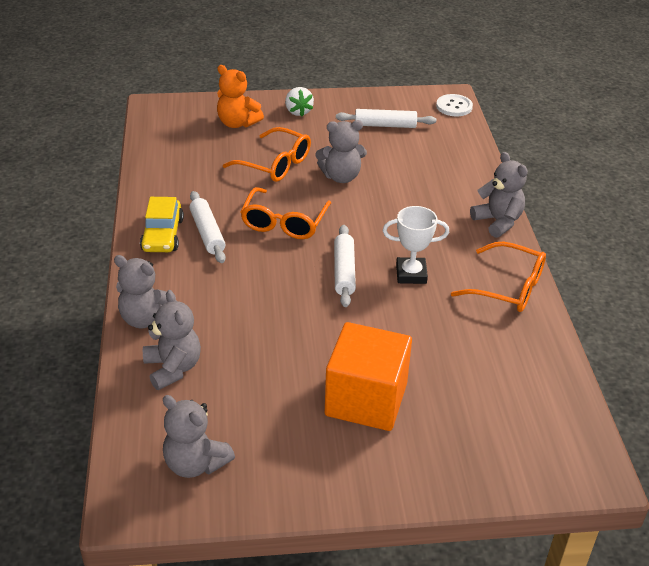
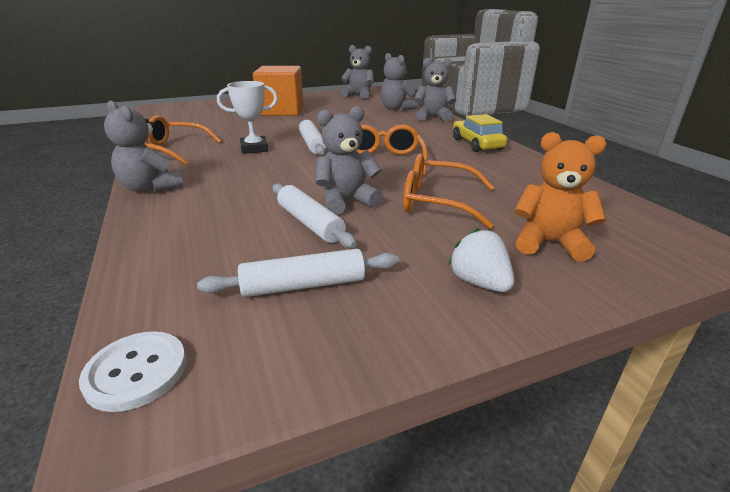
camera: 165 degrees right, 10 degrees down
white rolling pin [190,191,226,263] -> white rolling pin moved to [273,183,357,248]

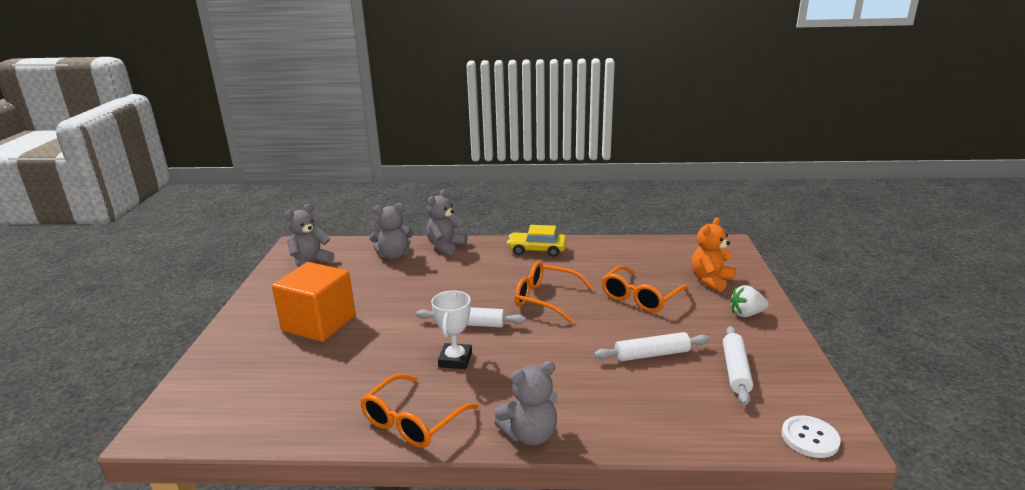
camera: 65 degrees left, 5 degrees down
grey teddy bear [316,106,383,215] -> none

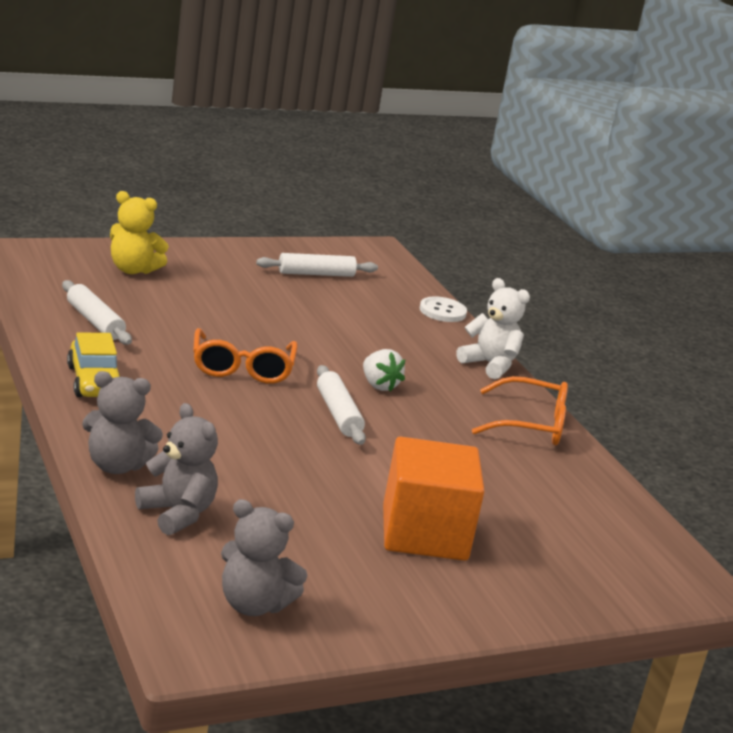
camera: 120 degrees left, 0 degrees up
white trophy [431,290,472,369] -> none
grey teddy bear [494,361,558,445] -> white teddy bear [457,278,530,379]
white rolling pin [594,332,710,361] -> white rolling pin moved to [62,280,132,345]
orange glasses [601,265,689,313] -> none
orange teddy bear [691,217,736,292] -> yellow teddy bear [110,191,169,274]
white strawberry [730,285,769,317] -> white strawberry moved to [363,349,405,392]
white button [782,415,841,458] -> white button moved to [420,296,467,322]

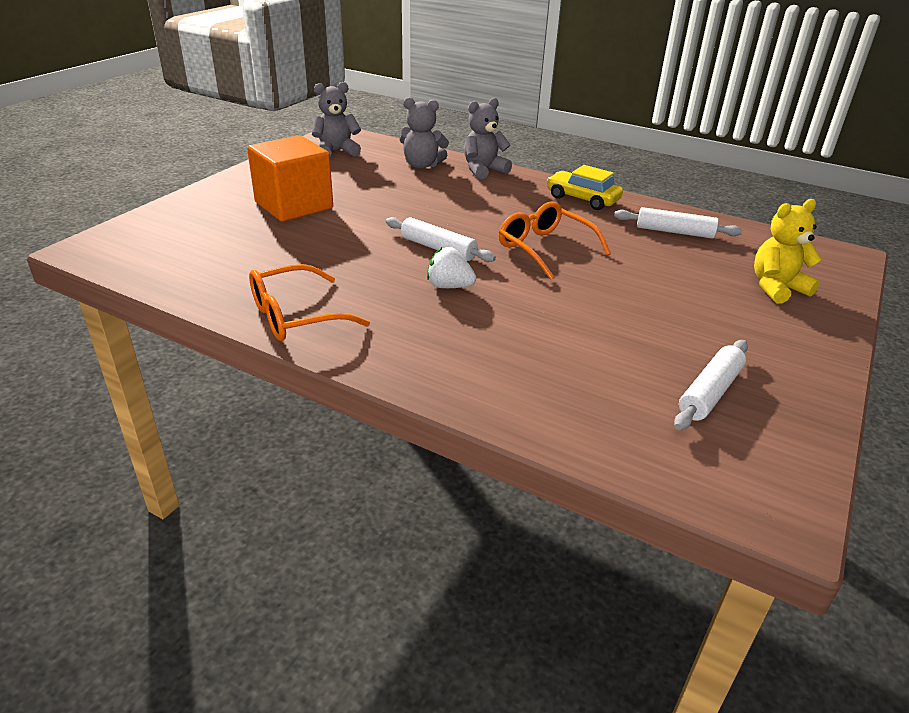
camera: 145 degrees right, 10 degrees up
white button [420,296,467,322] -> none
white teddy bear [457,278,530,379] -> none

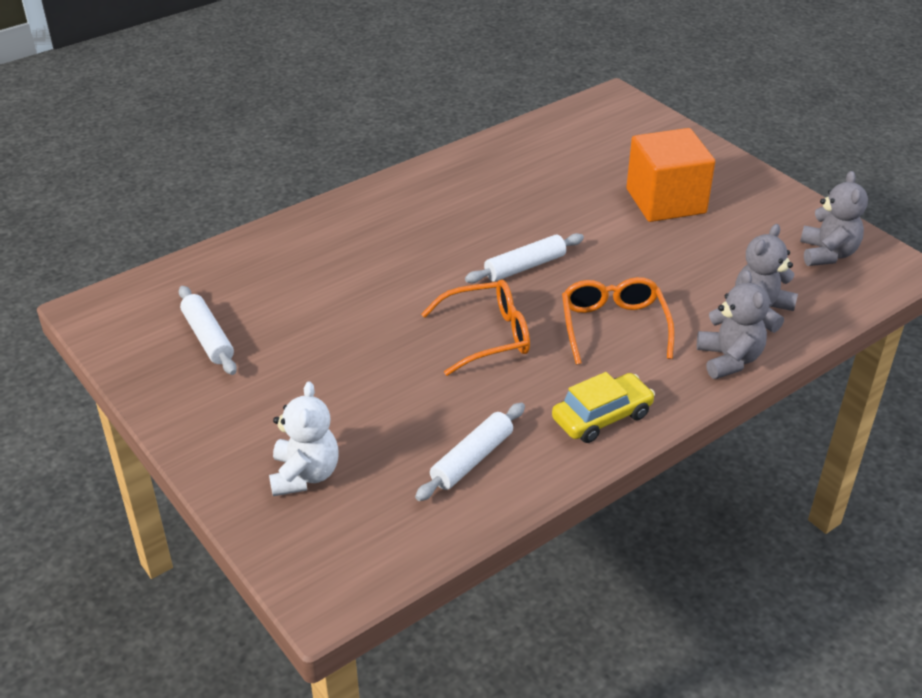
camera: 115 degrees right, 5 degrees up
orange glasses [249,264,370,341] -> orange glasses moved to [562,277,674,365]
white strawberry [427,247,476,288] -> none
yellow teddy bear [754,199,822,304] -> white teddy bear [269,381,339,496]

